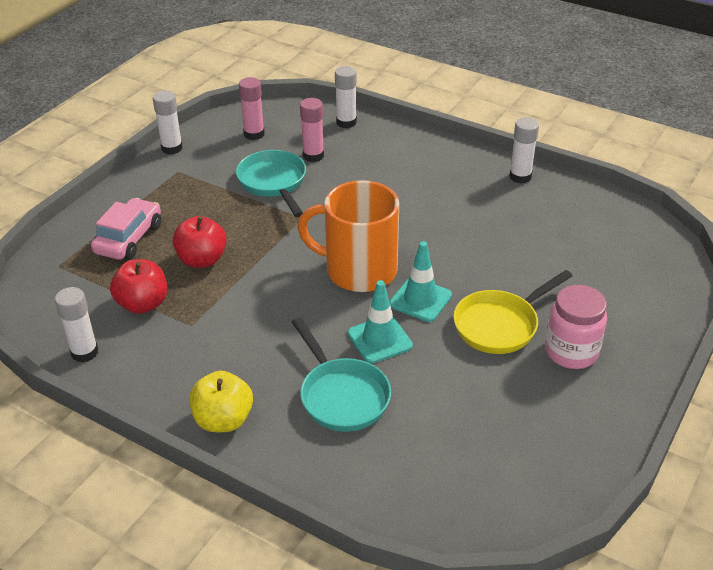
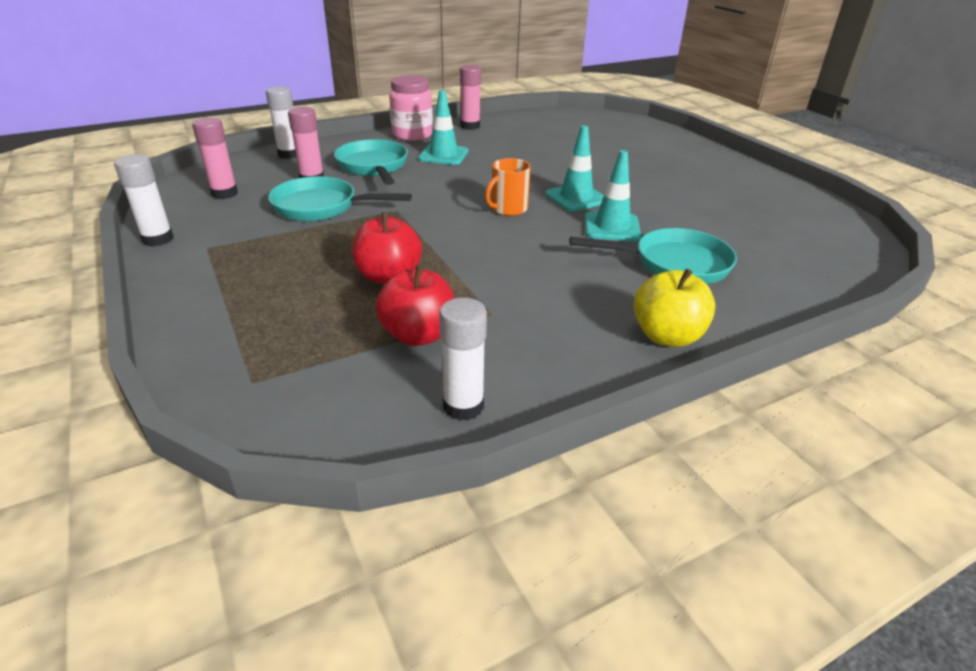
camera: 60 degrees left, 5 degrees down
pink car [91,198,161,260] -> none
orange mug [297,180,399,292] -> orange mug [485,158,531,216], size x0.50
yellow pan [453,270,572,354] -> none
white glue stick [509,117,539,183] -> pink glue stick [460,65,481,130]
pink jar [545,285,607,369] -> pink jar moved to [389,75,433,141]
none -> turquoise pan [334,139,408,185]
none -> turquoise traffic cone [418,90,468,165]

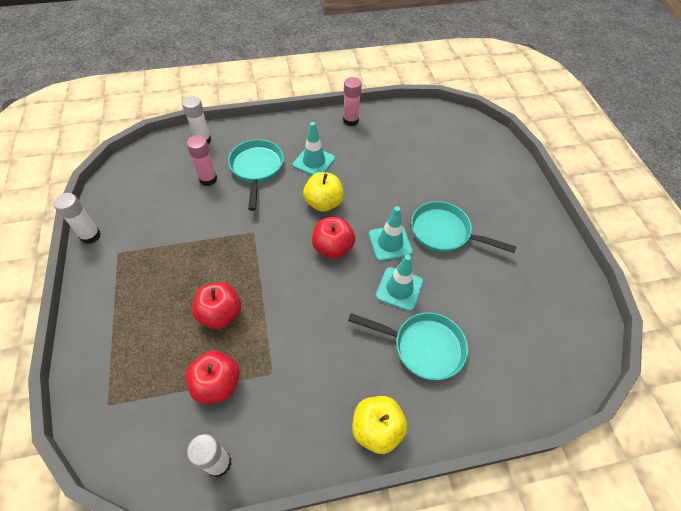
camera: 15 degrees right, 20 degrees up
pink glue stick [192,117,238,199] -> none
turquoise pan [268,176,412,221] -> turquoise pan moved to [411,201,516,253]
pink jar [389,75,433,141] -> none
orange mug [485,158,531,216] -> red apple [312,217,355,259]
none -> yellow apple [303,172,344,212]

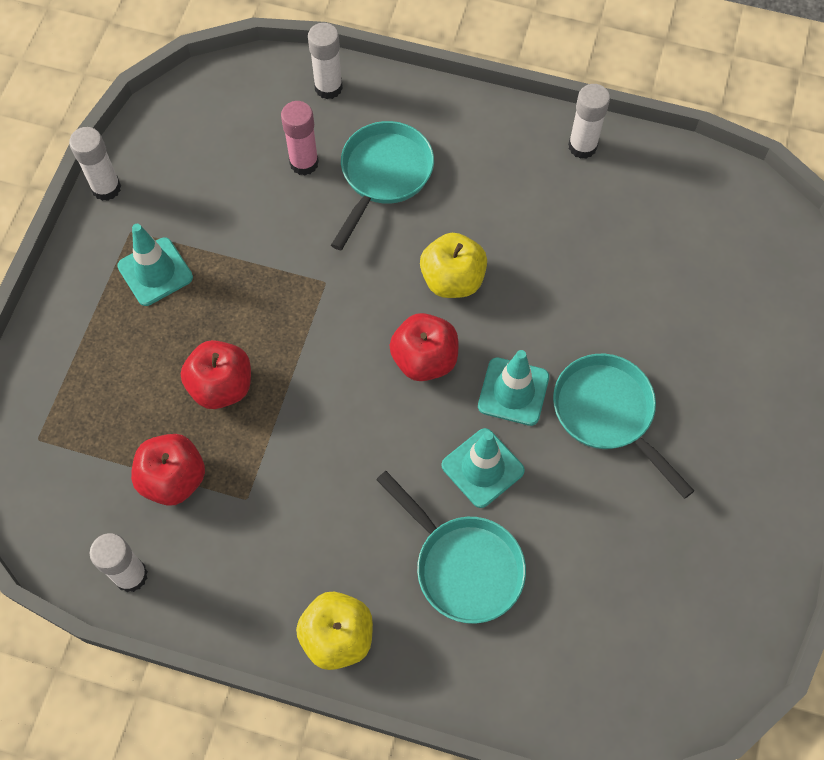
camera: 30 degrees right, 10 degrees up
turquoise traffic cone [293,122,335,175] -> turquoise traffic cone moved to [117,224,193,306]
pink glue stick [343,77,362,126] -> white glue stick [568,84,610,159]

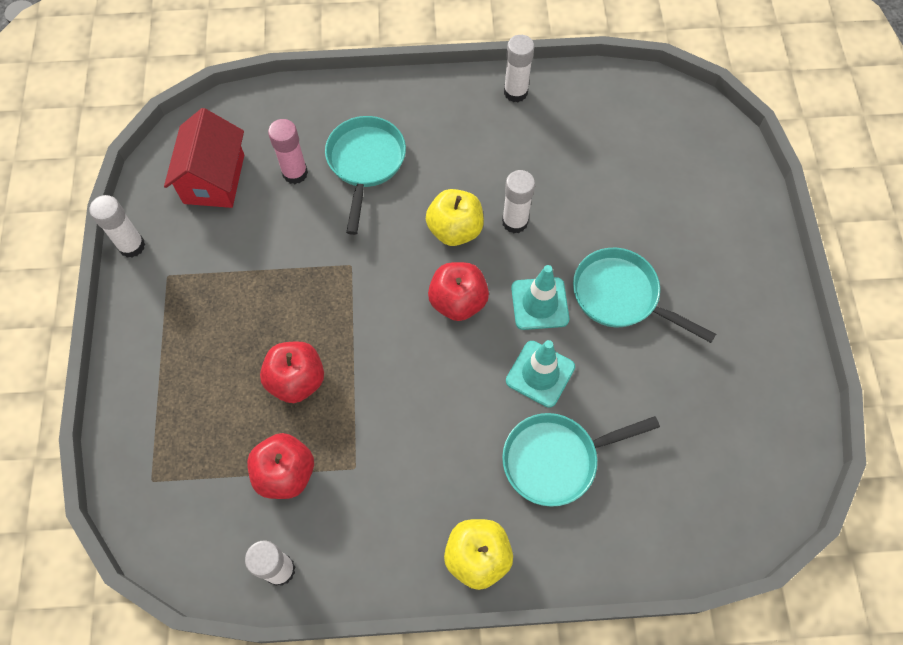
camera: 20 degrees left, 0 degrees up
turquoise traffic cone [117,224,193,306] -> none
white glue stick [308,23,343,99] -> white glue stick moved to [502,170,535,233]
turquoise pan [376,471,526,624] -> turquoise pan turned 135 degrees clockwise [502,413,660,507]
none -> red house [164,108,244,208]

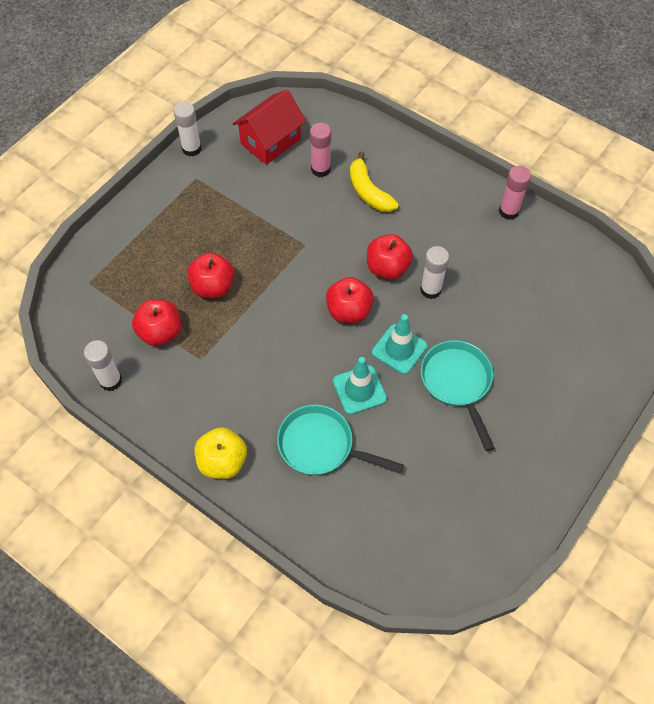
camera: 40 degrees right, 5 degrees down
turquoise pan [325,116,406,235] -> yellow banana [350,152,399,212]
yellow apple [426,189,484,246] -> red apple [367,234,413,280]
white glue stick [504,35,534,102] -> pink glue stick [499,166,531,220]

